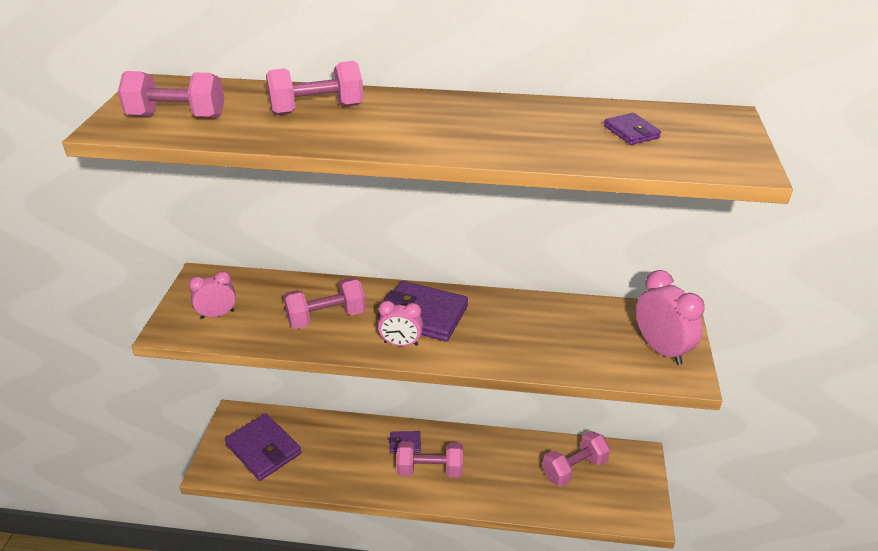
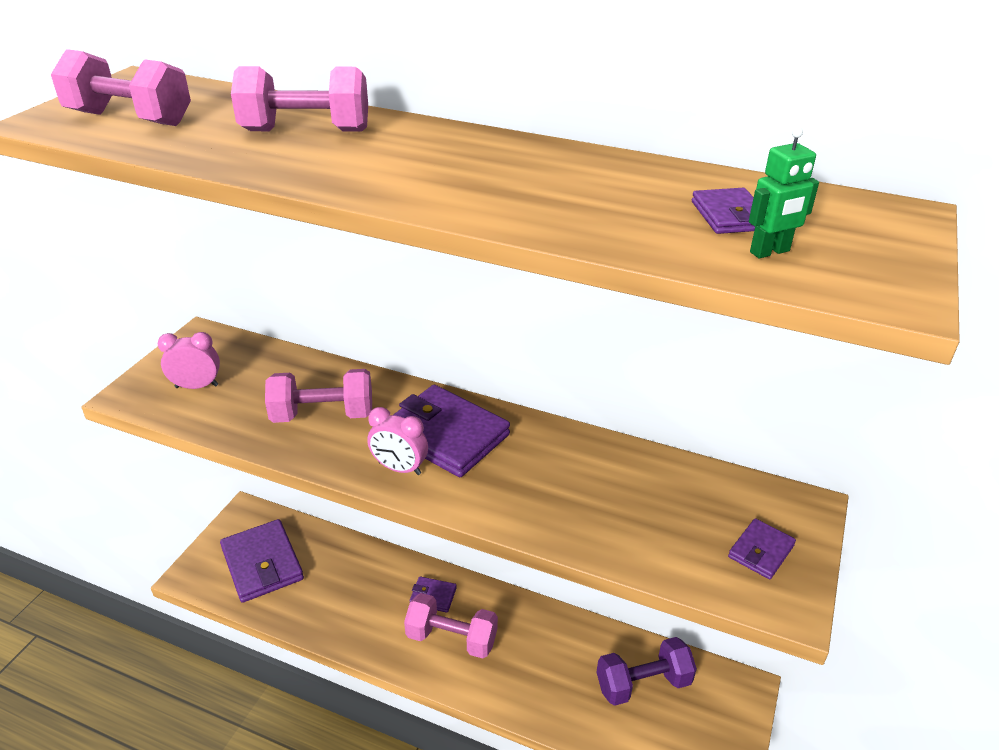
camera: 15 degrees right, 0 degrees up
pink dumbbell [542,431,610,487] -> purple dumbbell [596,637,697,706]
pink clock [636,270,705,365] -> purple wallet [728,518,796,579]
none -> green robot [749,127,819,259]

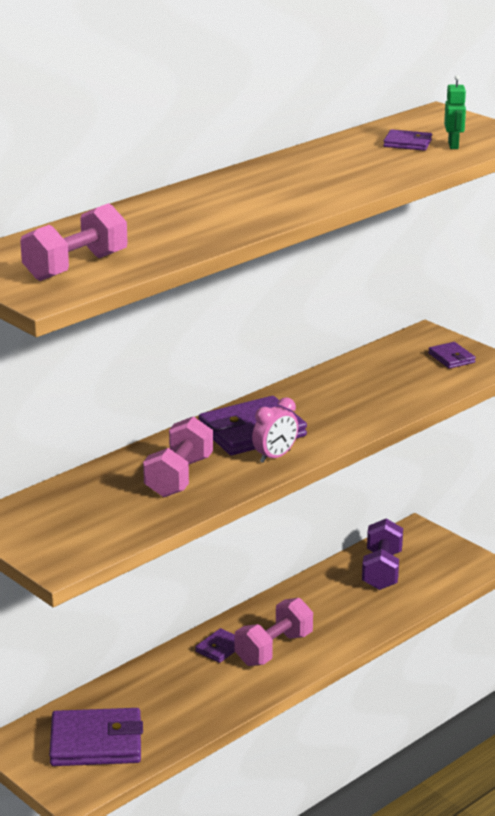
camera: 65 degrees left, 10 degrees down
pink clock [158,332,220,389] -> none
pink dumbbell [231,66,368,132] -> none

